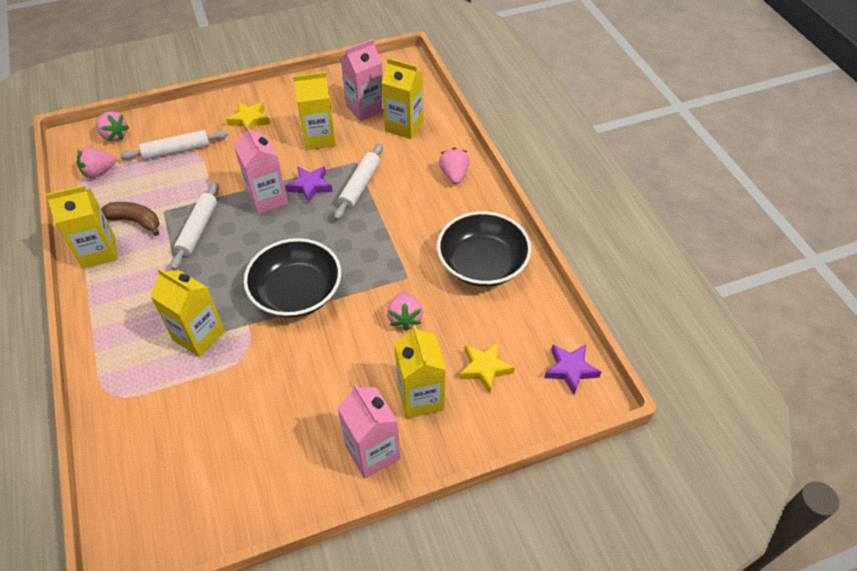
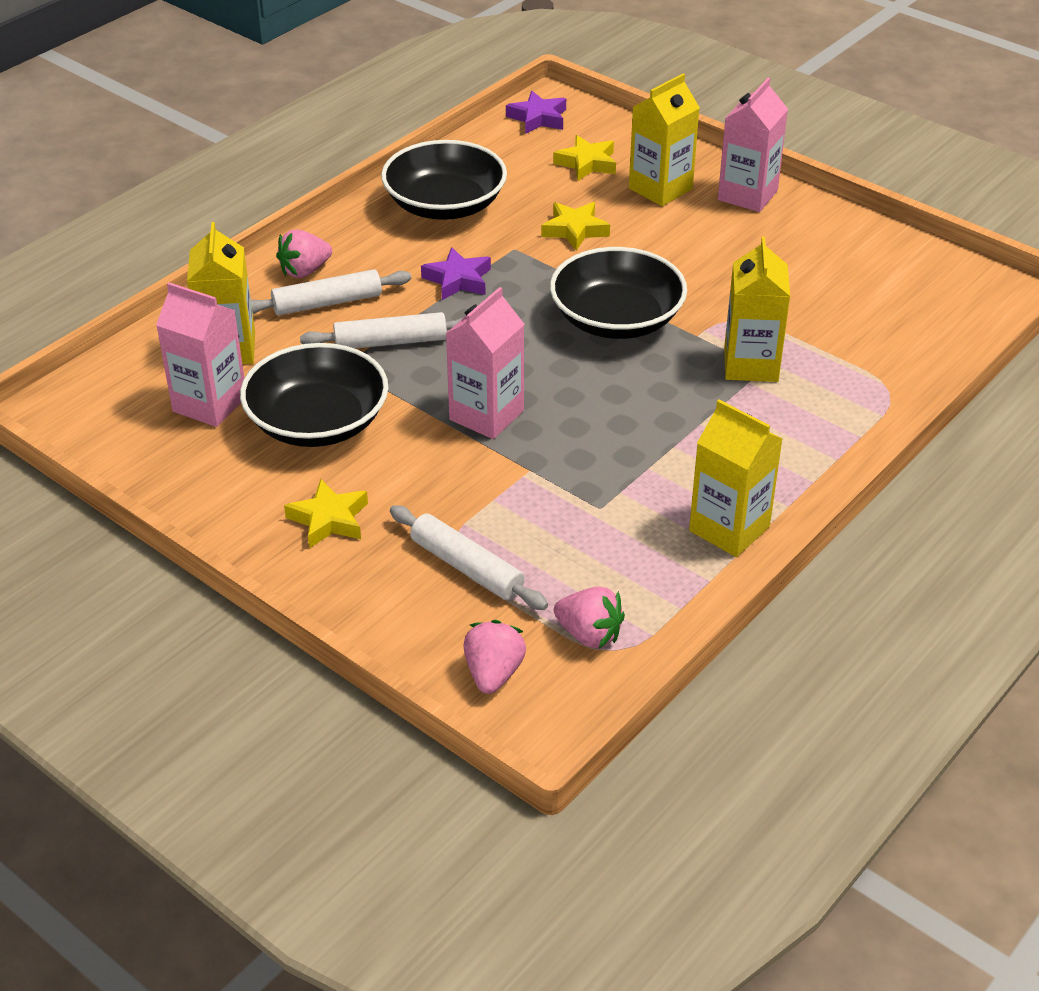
camera: 120 degrees left, 10 degrees down
brown banana [101,202,160,236] -> none
white rolling pin [171,182,219,270] -> white rolling pin moved to [251,269,411,316]
purple star [286,166,333,204] -> purple star moved to [421,247,491,300]
yellow carton [293,72,336,150] -> black bowl [240,343,388,447]
pink strawberry [387,292,423,331] -> yellow star [541,202,610,251]

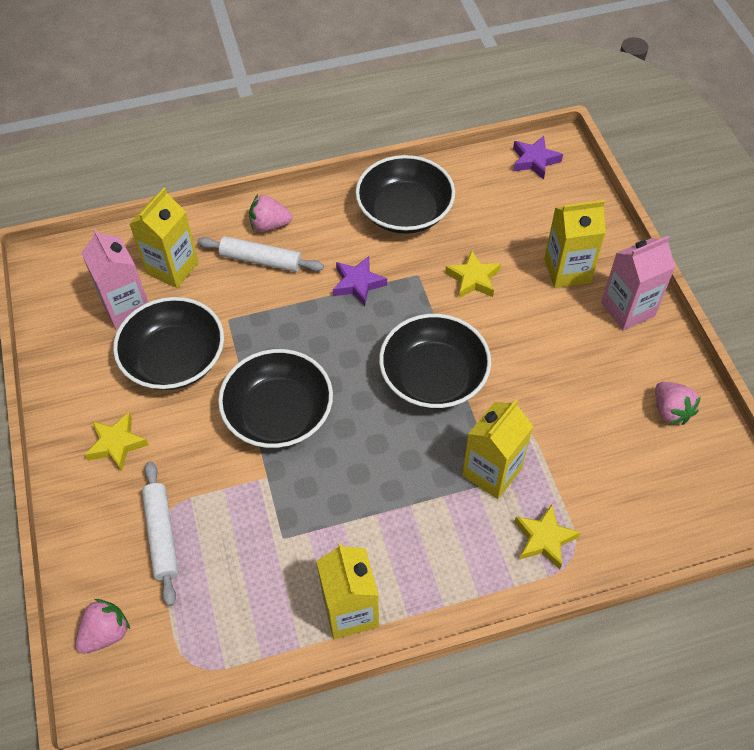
camera: 35 degrees right, 15 degrees up
white rolling pin [300,312,464,349] -> none
pink carton [446,287,524,439] -> black bowl [218,349,333,448]
yellow star [553,135,616,181] -> yellow star moved to [515,504,581,570]
pink strawberry [554,586,625,648] -> pink strawberry moved to [655,382,701,425]

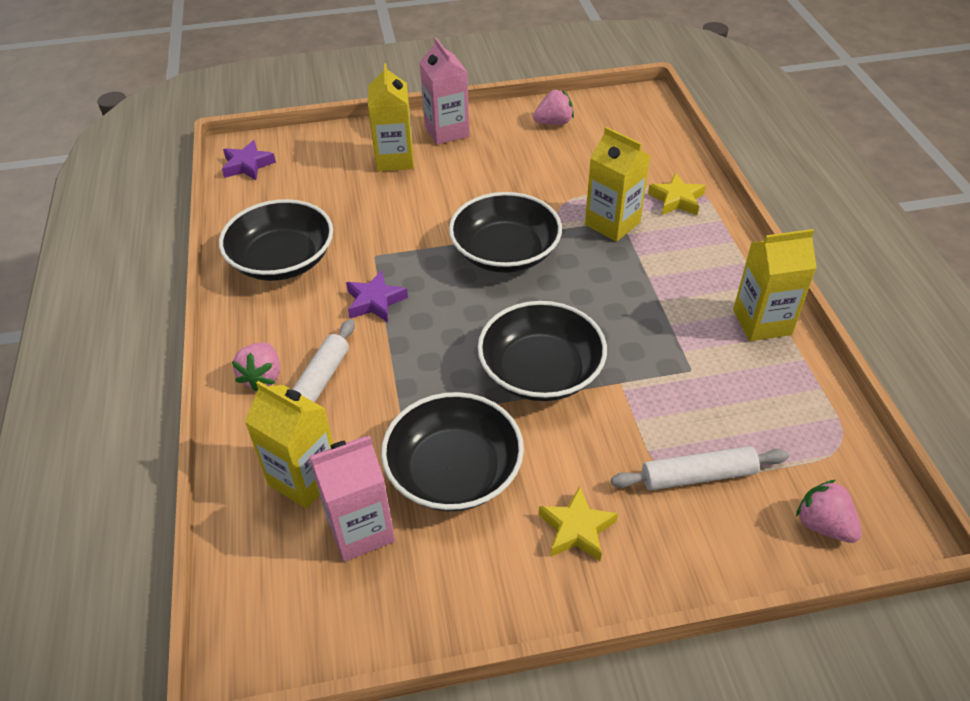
camera: 85 degrees left, 10 degrees down
yellow star [445,250,501,298] -> none

